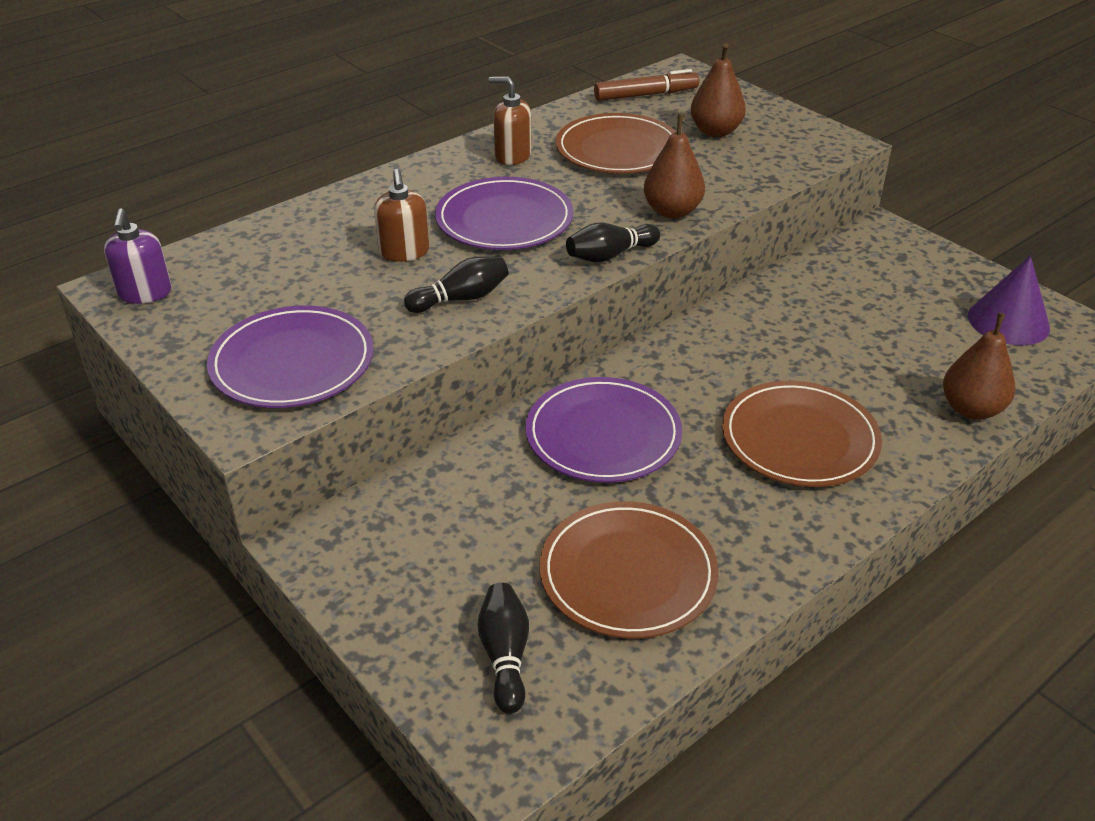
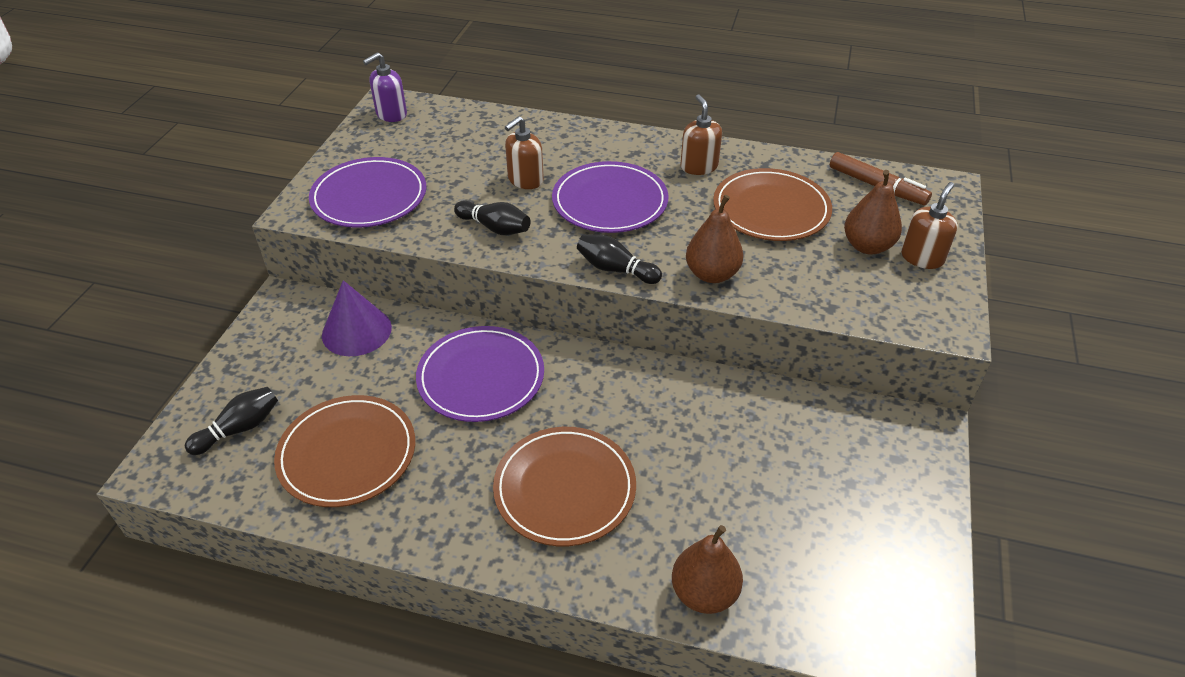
camera: 55 degrees right, 5 degrees up
purple cone [968,255,1050,346] -> purple cone moved to [322,280,392,356]
none -> brown soap dispenser [901,182,958,269]

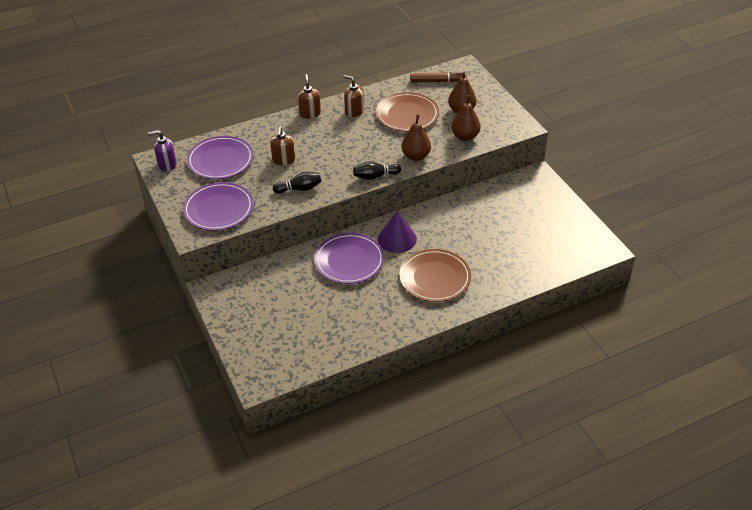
camera: 40 degrees left, 0 degrees up
black bowling pin [185,387,278,455] -> none
brown plate [274,395,415,507] -> none
purple cone [322,280,392,356] -> purple cone moved to [378,211,417,253]
purple soap dispenser [363,52,407,122] -> purple soap dispenser turned 75 degrees clockwise [148,130,177,172]
purple plate [552,161,668,233] -> purple plate moved to [187,136,254,179]
brown pear [672,525,743,614] -> brown pear moved to [451,95,481,141]
brown soap dispenser [901,182,958,269] -> brown soap dispenser moved to [297,74,321,119]

